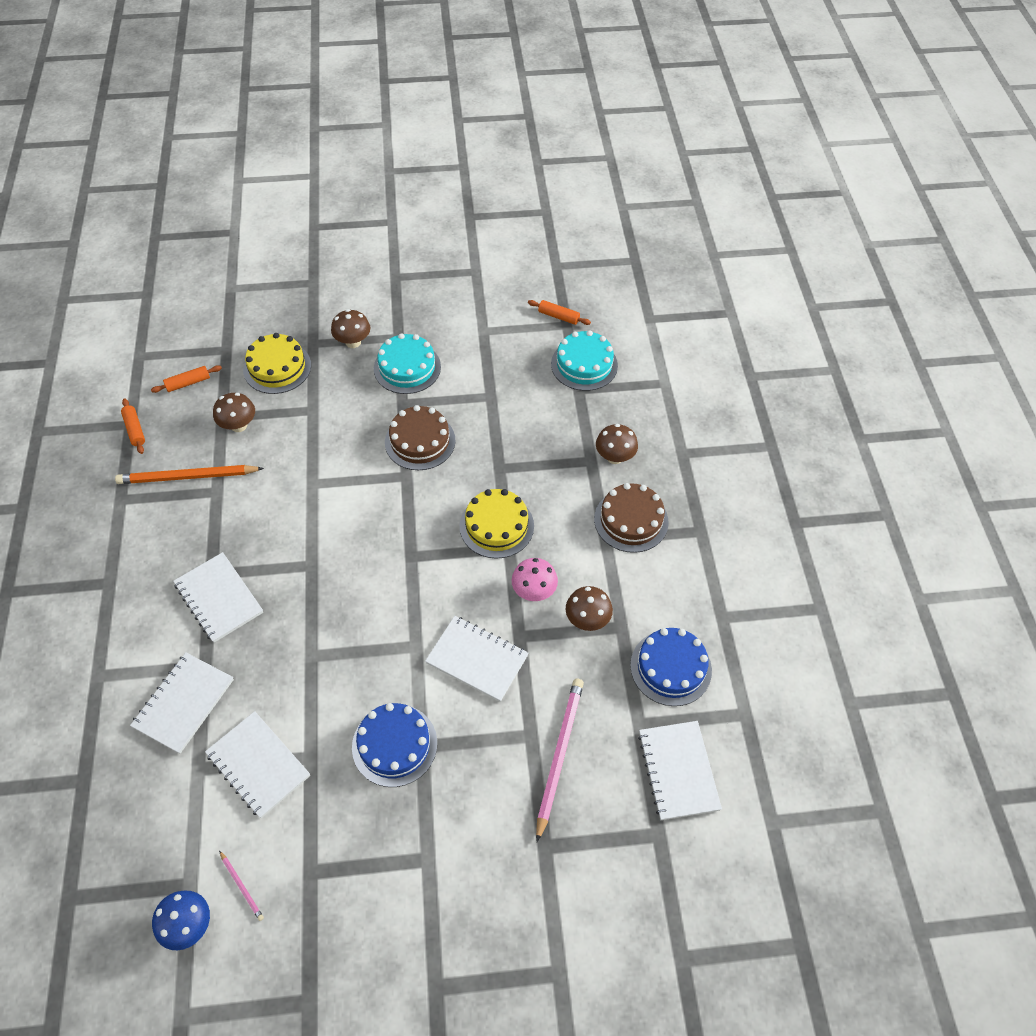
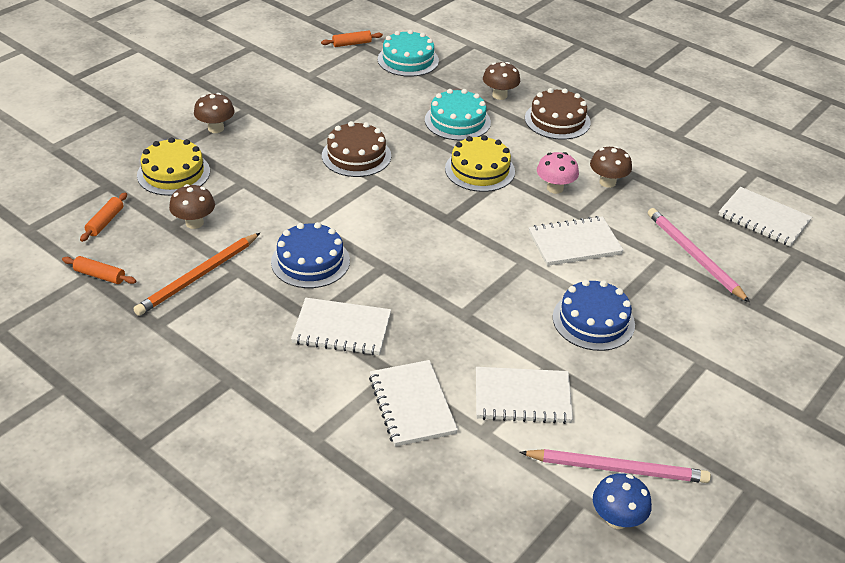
camera: 45 degrees left, 15 degrees down
pink pencil [219,851,264,921] -> pink pencil [519,449,711,483], size x2.19
turquoise cake [374,333,441,394] -> turquoise cake moved to [425,89,491,141]
blue cake [630,628,712,706] -> blue cake moved to [271,222,350,288]

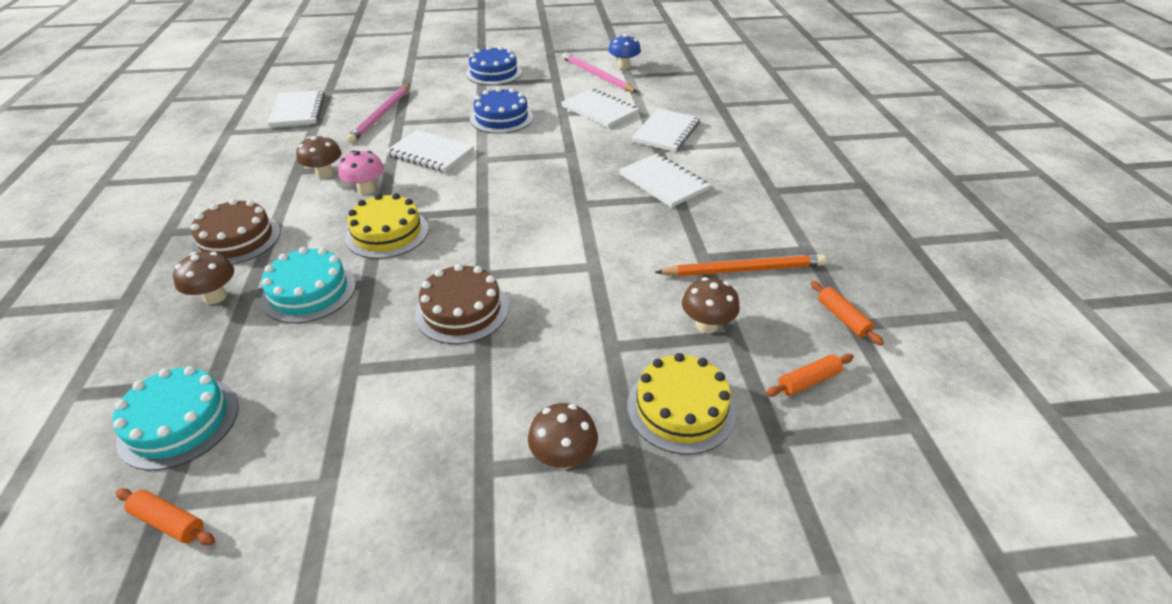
camera: 135 degrees left, 0 degrees up
blue cake [271,222,350,288] -> blue cake moved to [466,46,522,85]

